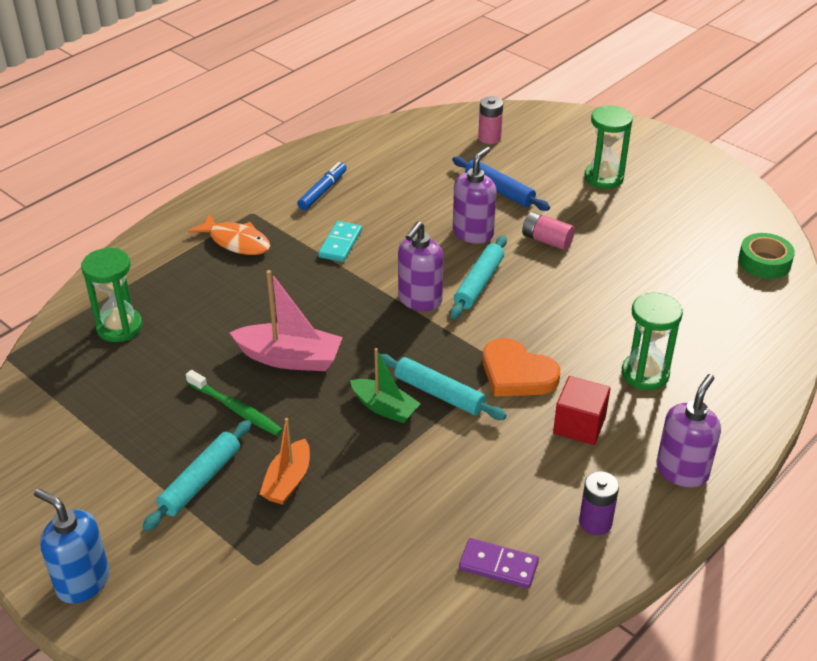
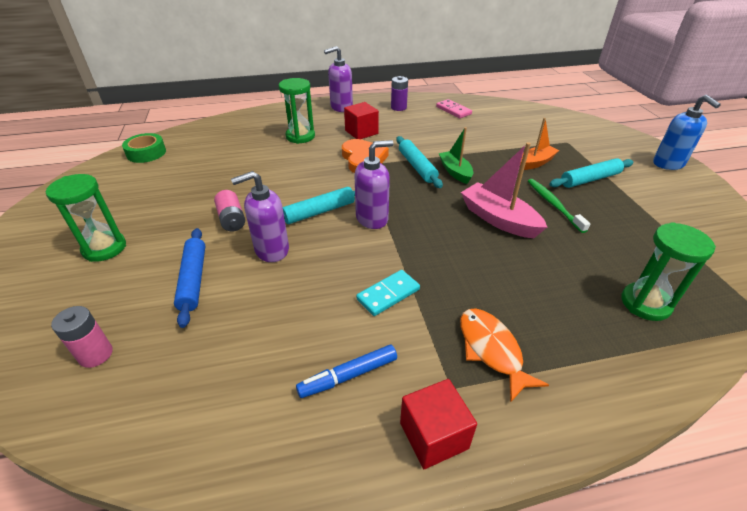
camera: 145 degrees left, 0 degrees up
purple domino [459,538,539,588] -> pink domino [436,99,472,118]
none -> red cube [400,379,477,469]

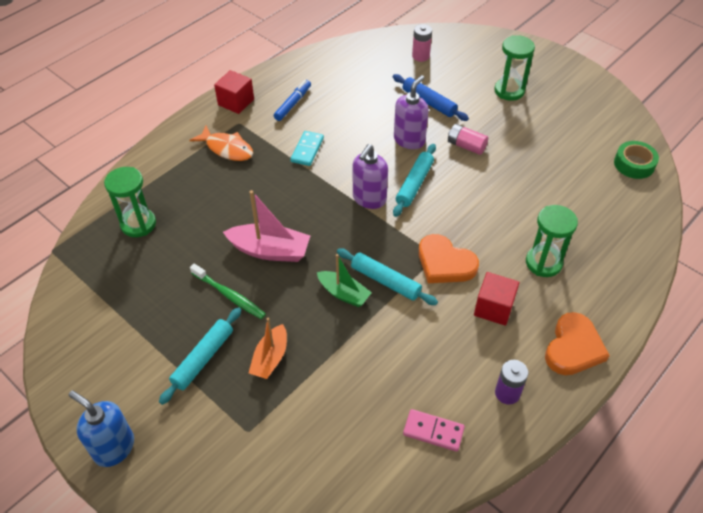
camera: 145 degrees right, 10 degrees up
purple soap dispenser [324,46,353,112] -> orange heart [545,312,610,375]

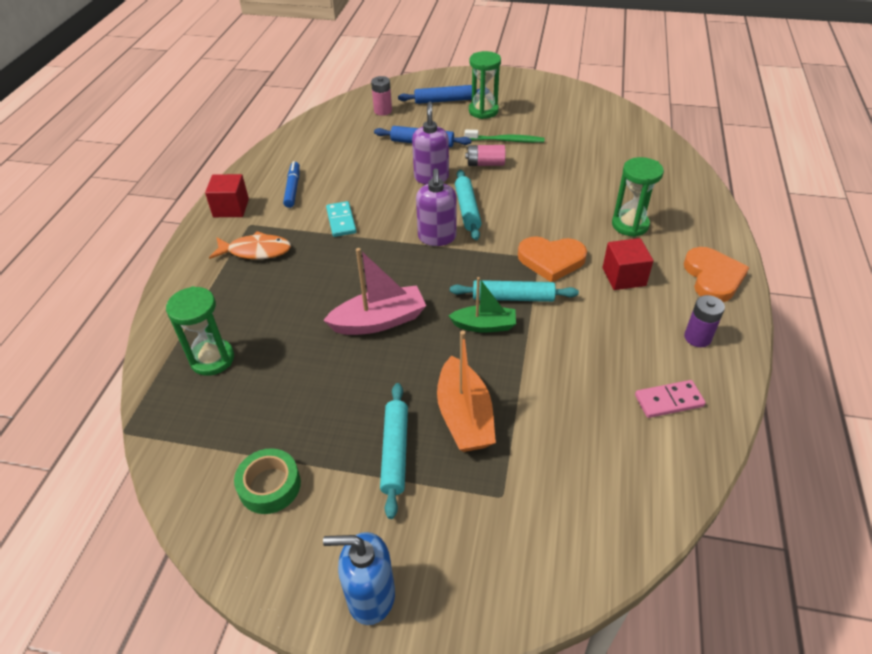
camera: 30 degrees left, 5 degrees down
green toothbrush [190,264,266,319] -> green toothbrush moved to [465,130,544,143]
orange boat [249,318,287,379] -> orange boat [437,331,496,452], size x1.51
green tape [614,141,659,179] -> green tape moved to [234,448,301,514]
none -> blue rolling pin [398,85,489,104]

